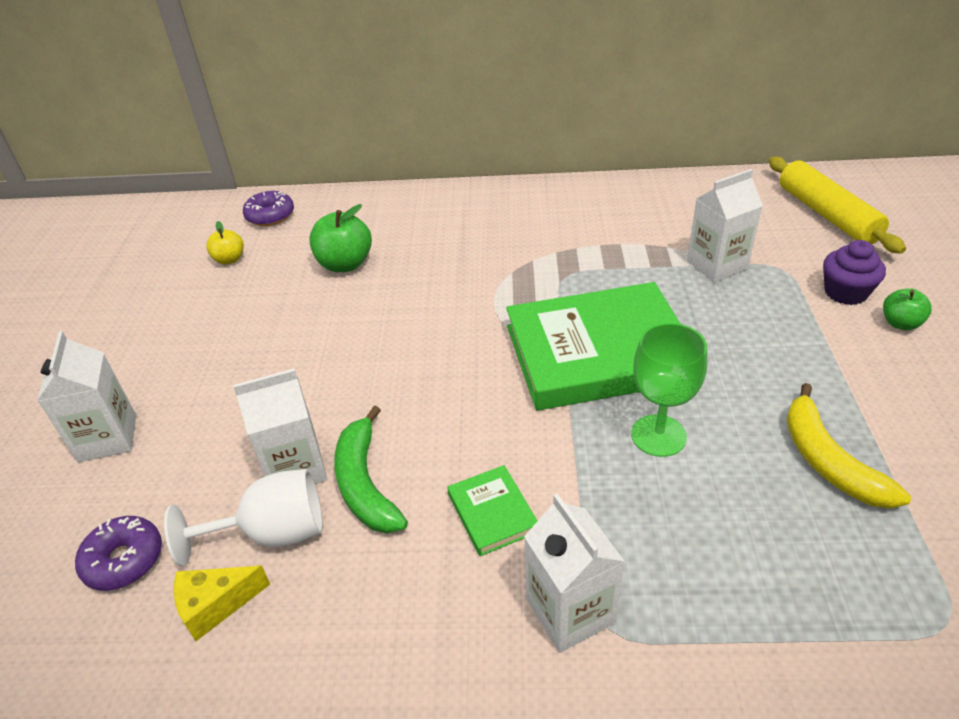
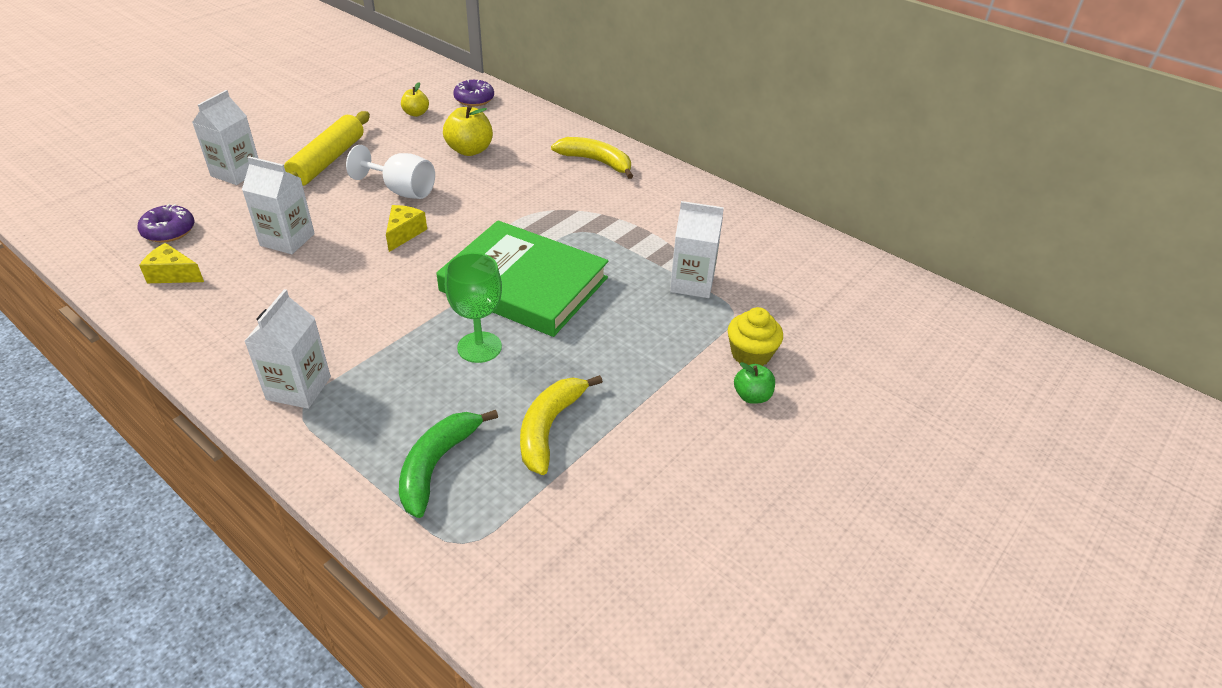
camera: 35 degrees right, 0 degrees up
white goblet [164,469,323,566] -> white goblet moved to [346,145,435,199]
green apple [309,204,372,272] -> yellow apple [443,105,493,156]
green banana [334,405,408,533] -> green banana moved to [399,410,498,518]
green book [447,465,538,556] -> none
yellow rolling pin [769,157,906,254] -> yellow rolling pin moved to [284,111,370,186]
purple cupcake [823,240,886,305] -> yellow cupcake [728,307,783,366]
none -> yellow cheese [386,205,427,252]
none -> yellow banana [551,137,633,179]

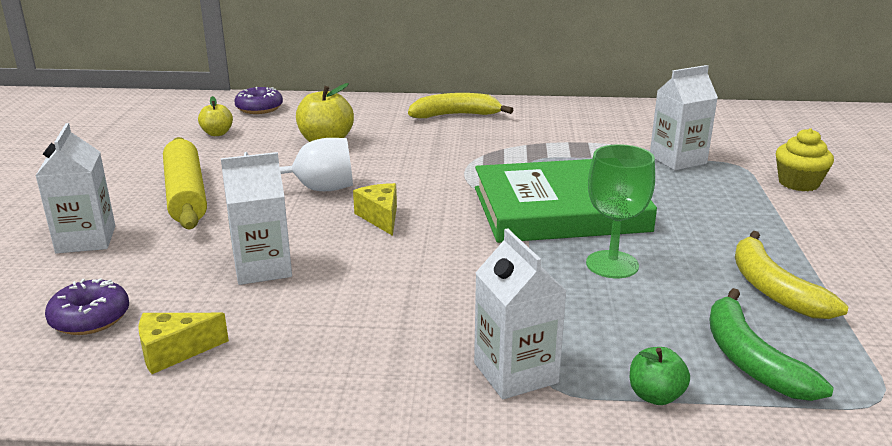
camera: 35 degrees left, 15 degrees down
green apple [734,362,775,404] -> green apple moved to [630,347,690,405]

